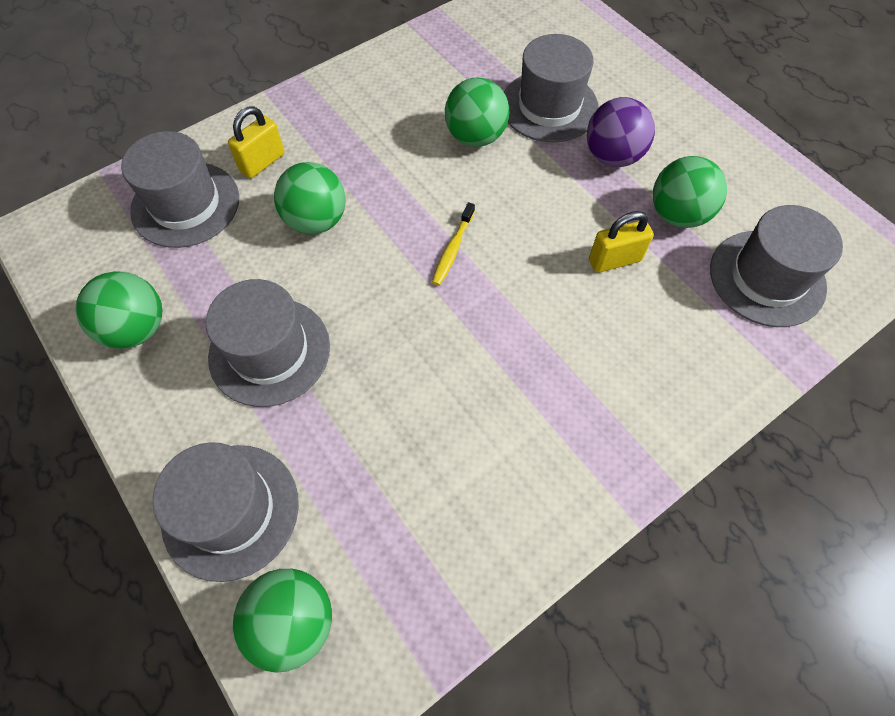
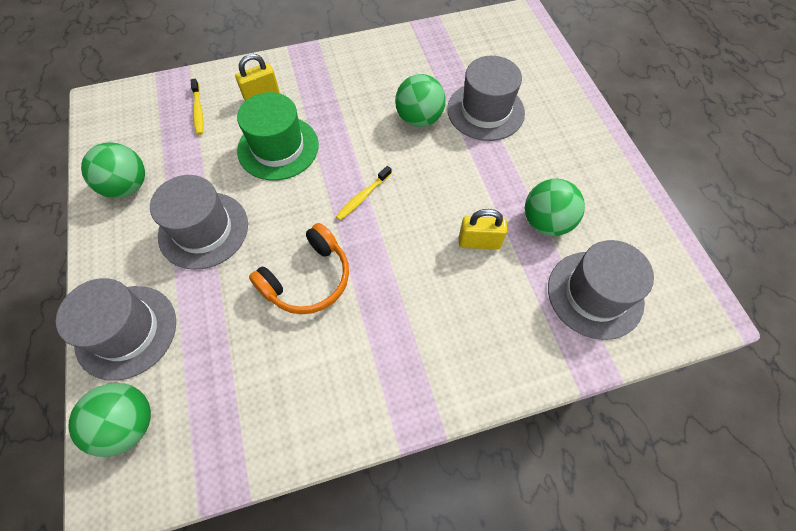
camera: 20 degrees right, 0 degrees up
grey hat [121,131,239,248] -> yellow toothbrush [191,79,203,135]
green ball [274,162,346,234] -> green hat [237,92,319,180]
purple ball [587,97,655,167] -> none
none -> orange headphones [249,223,349,315]

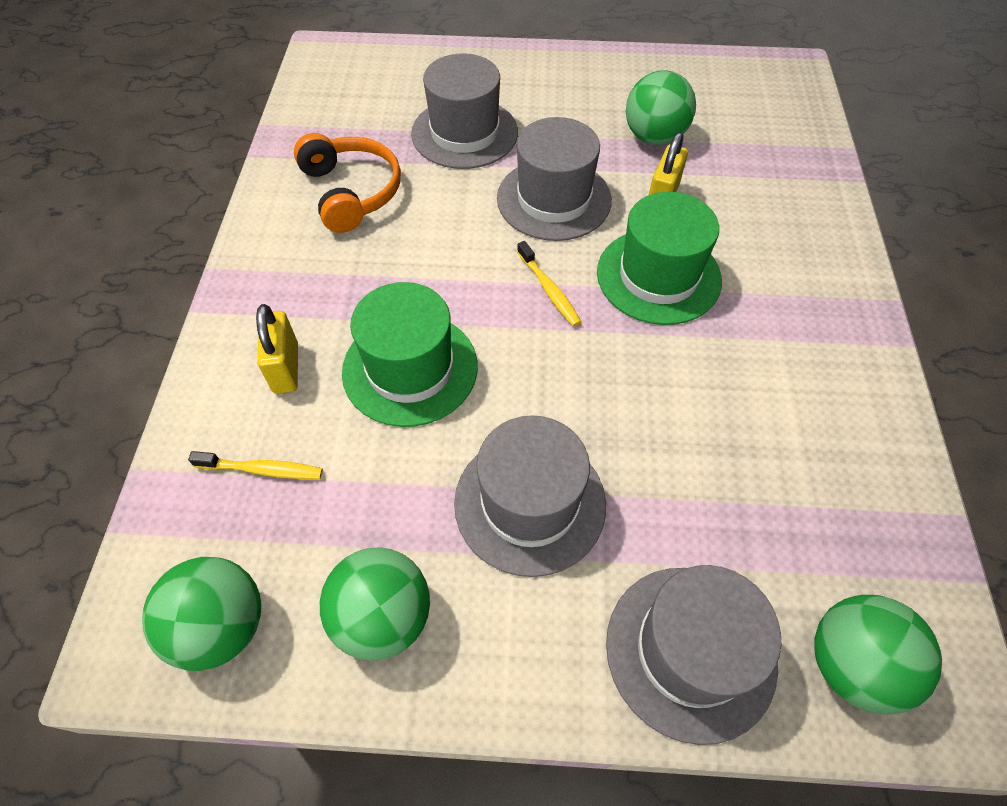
camera: 70 degrees left, 5 degrees down
orange headphones [249,223,349,315] -> orange headphones moved to [294,133,401,233]
green ball [395,74,446,127] -> green ball moved to [142,557,261,671]
grey hat [548,240,654,340] -> grey hat moved to [497,117,612,241]
none -> green hat [597,192,722,325]

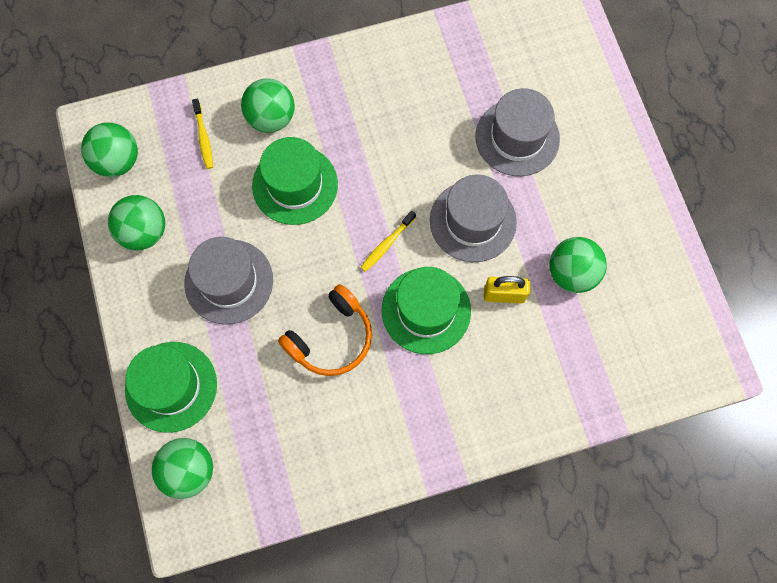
camera: 70 degrees right, 15 degrees up
yellow padlock [256,304,298,394] -> green ball [241,78,295,133]
orange headphones [294,133,401,233] -> orange headphones moved to [278,284,372,376]
grey hat [606,565,781,745] -> green hat [125,342,217,433]

